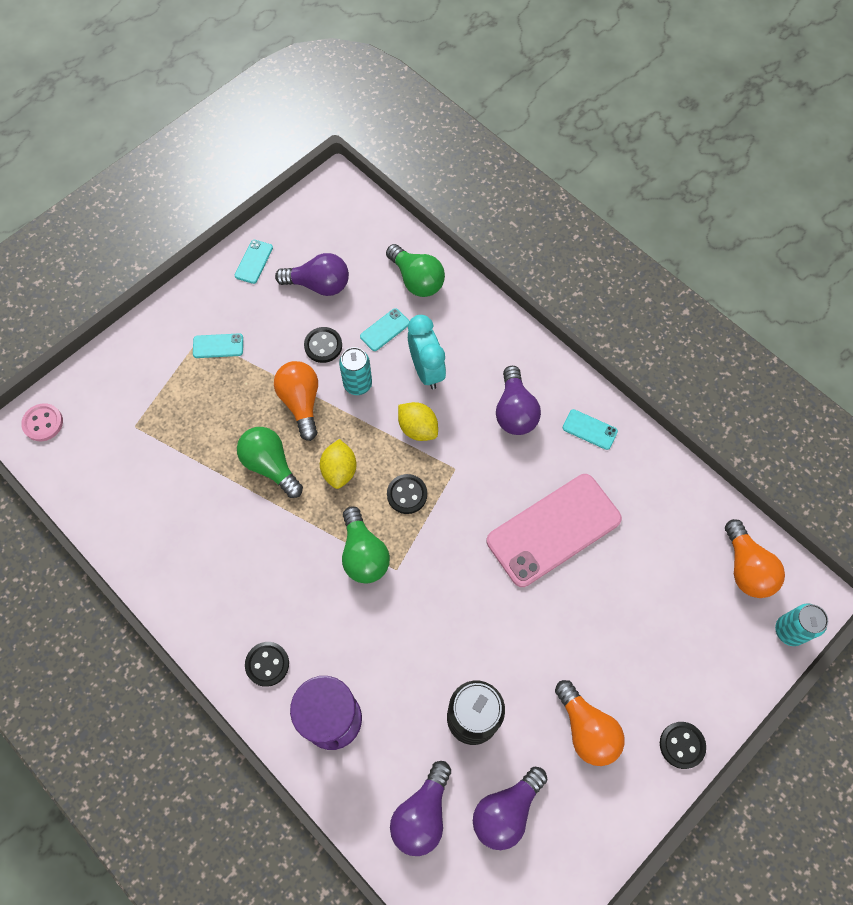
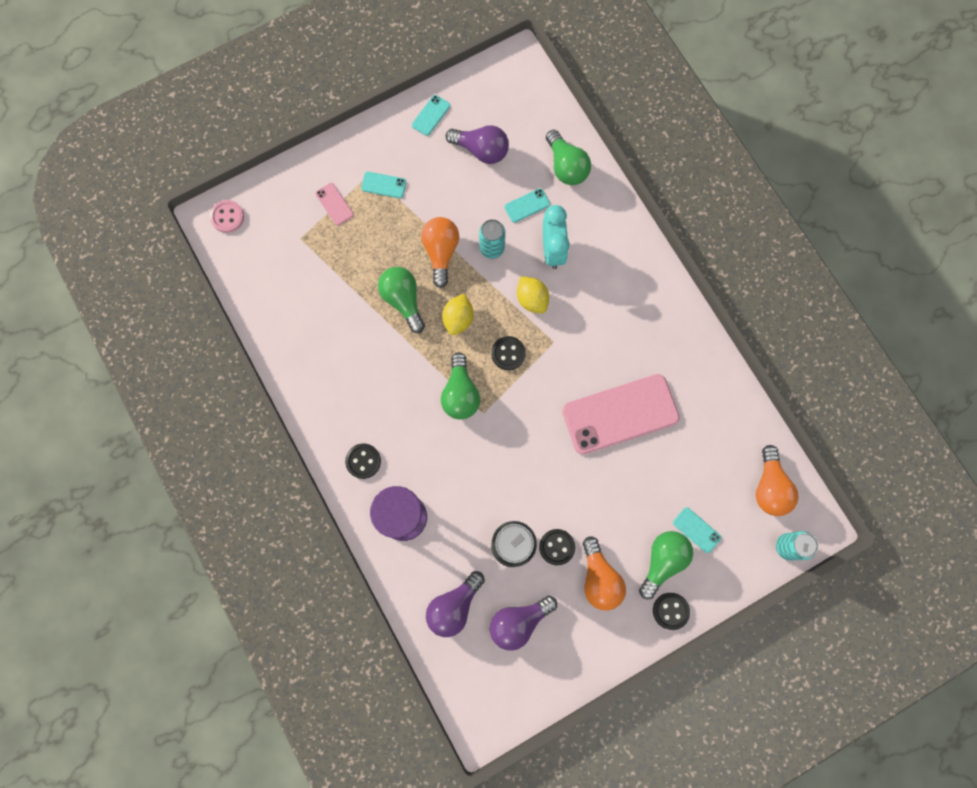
camera: 15 degrees right, 10 degrees up
black button [304,327,342,363] -> black button moved to [539,529,575,566]
purple light bulb [496,366,541,435] -> none
turquoise phone [563,409,618,450] -> turquoise phone moved to [673,507,721,553]
none -> pink phone [315,183,354,226]
none -> green light bulb [639,531,693,599]

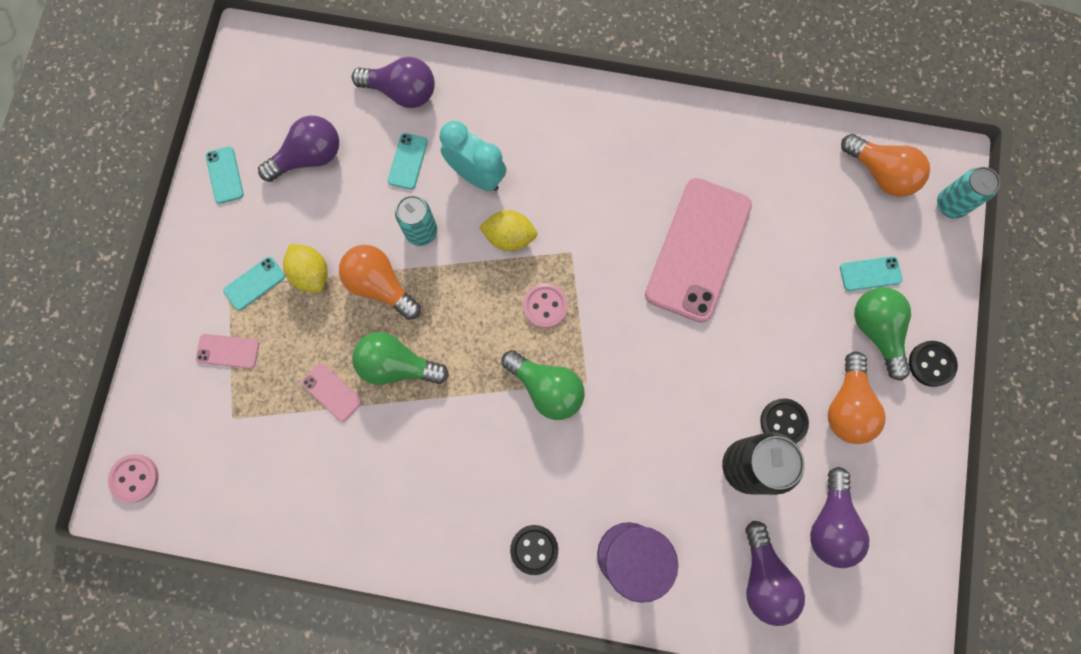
camera: 50 degrees left, 0 degrees up
yellow lemon [442,294,474,335] -> yellow lemon moved to [283,244,328,293]
black button [491,336,526,370] -> pink button [523,283,568,328]
green light bulb [546,130,591,185] -> purple light bulb [352,57,435,108]
orange light bulb [583,536,626,611] -> orange light bulb turned 75 degrees clockwise [828,352,886,444]
none -> pink phone [301,363,362,422]

